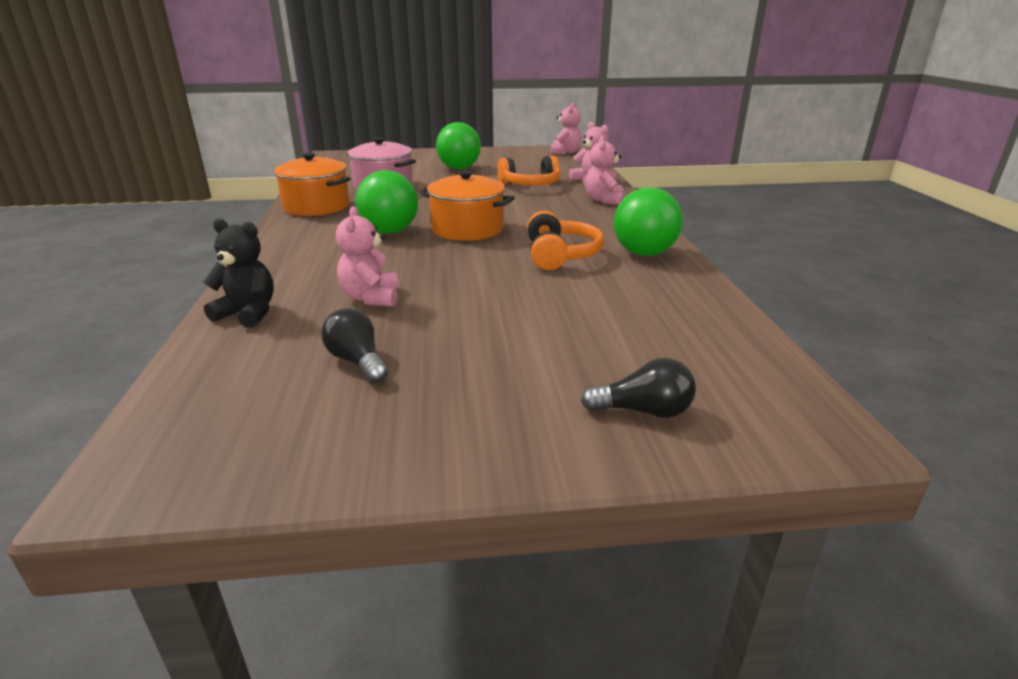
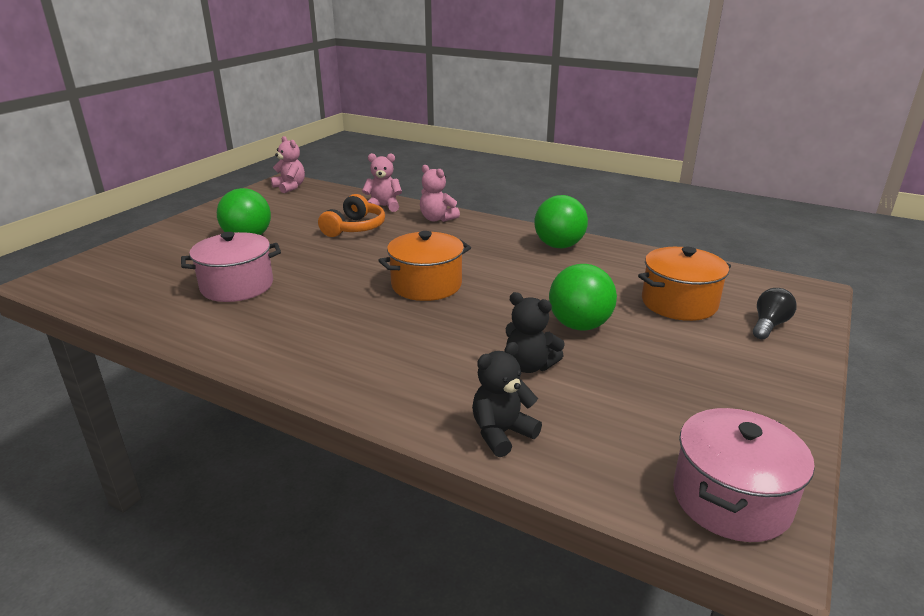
camera: 55 degrees left, 0 degrees up
orange pot [274,153,351,216] -> orange pot moved to [638,247,731,321]
black light bulb [321,308,389,384] -> none
pink teddy bear [336,206,399,306] -> black teddy bear [506,292,565,373]
green ball [355,170,418,233] -> green ball moved to [549,264,617,331]
orange headphones [527,211,604,270] -> none
none -> pink pot [673,408,815,542]

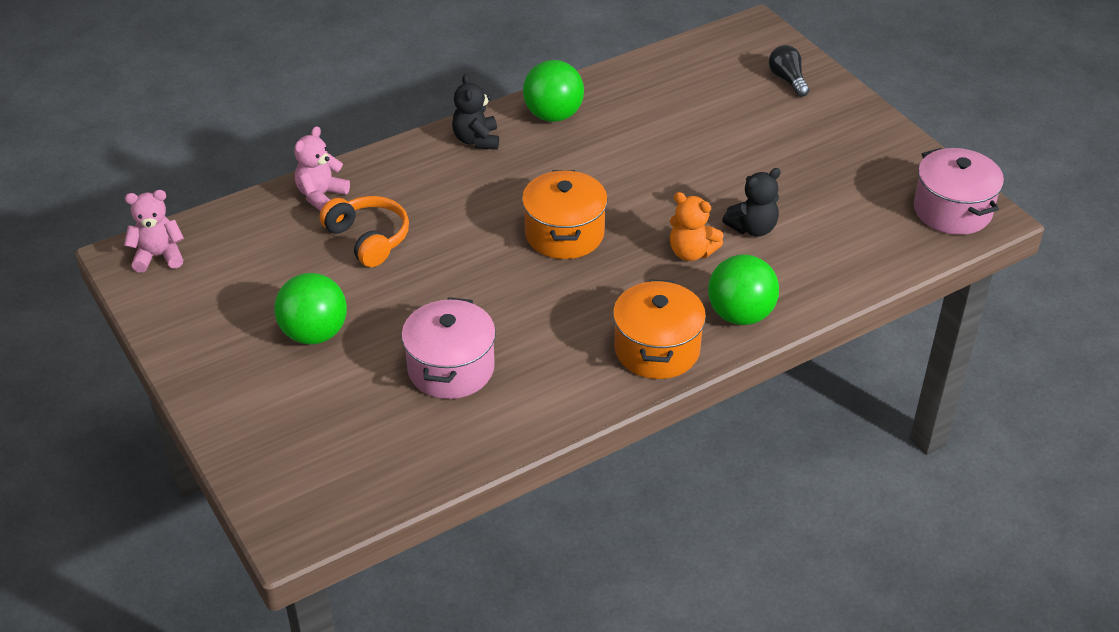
camera: 60 degrees left, 15 degrees up
pink teddy bear [420,165,460,222] -> none
black teddy bear [472,342,542,457] -> black teddy bear moved to [452,74,499,150]
green ball [549,264,617,331] -> green ball moved to [708,254,779,325]
orange pot [638,247,731,321] -> orange pot moved to [613,279,706,379]
none -> orange teddy bear [670,192,723,261]

